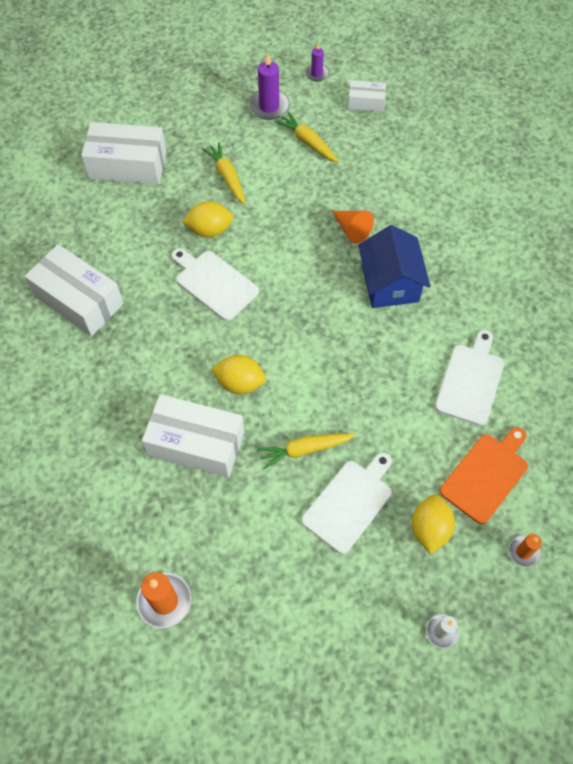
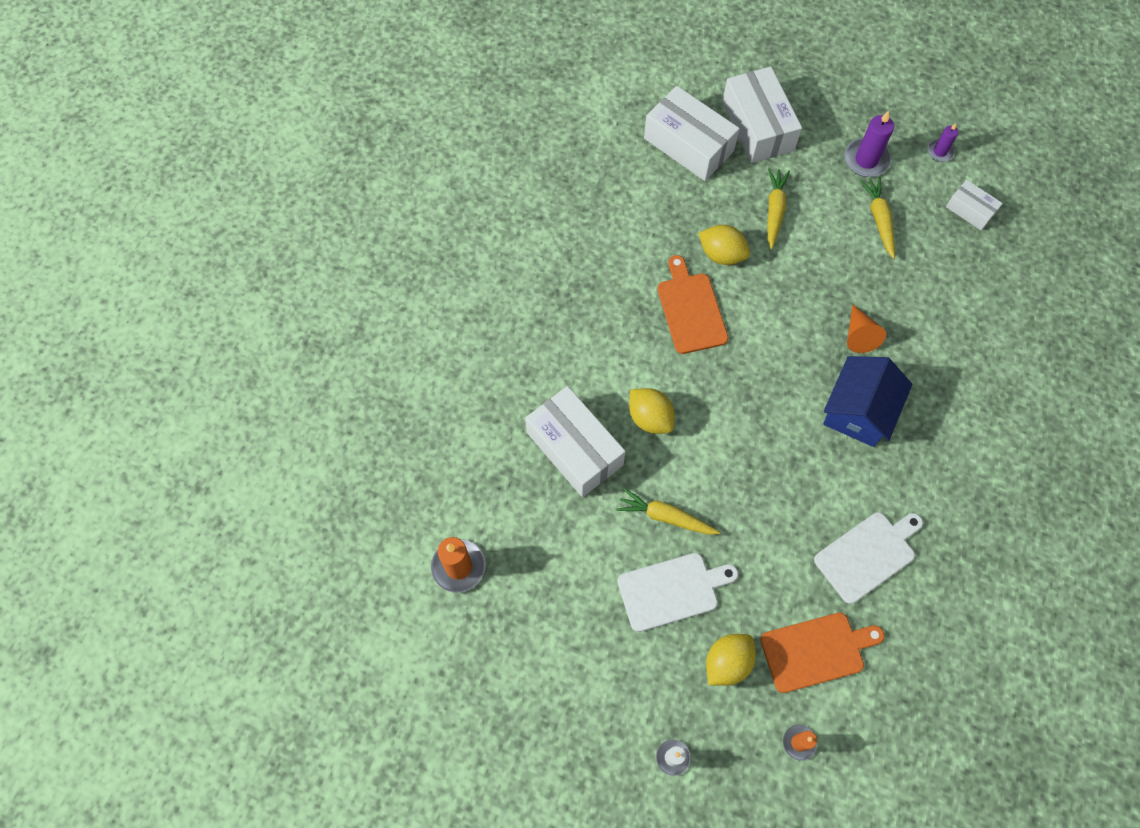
camera: 35 degrees right, 5 degrees up
white box [25,244,123,336] -> white box moved to [722,66,802,163]
white cutting board [172,248,259,321] -> orange cutting board [657,255,728,354]

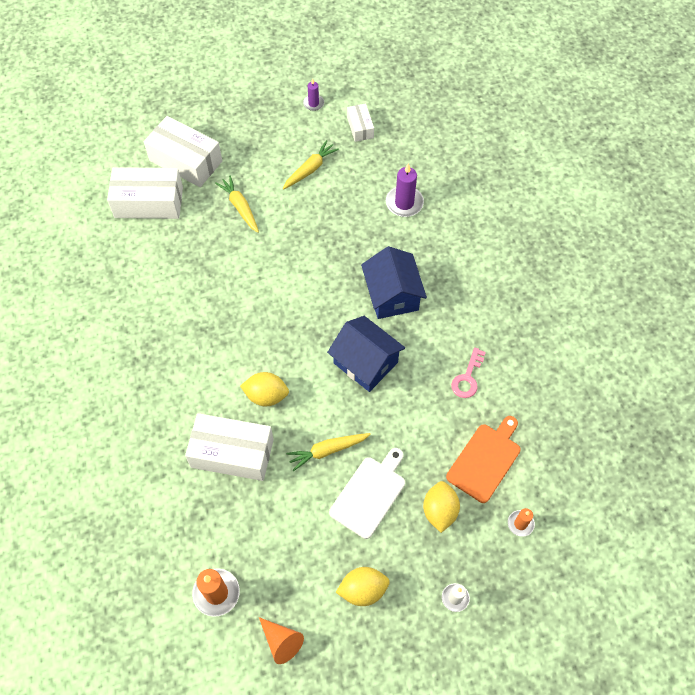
camera: 40 degrees left, 5 degrees down
orange cutting board [657,255,728,354] -> none
yellow lemon [698,225,750,265] -> yellow lemon moved to [336,567,390,606]
white cutting board [814,512,923,604] -> pink key [451,347,486,398]
purple candle [844,111,894,177] -> purple candle moved to [386,163,424,217]
orange cone [847,305,886,353] -> orange cone moved to [259,617,304,664]
yellow carrot [859,177,895,259] -> yellow carrot turned 90 degrees clockwise [283,140,339,189]
white box [946,180,1003,230] -> white box turned 75 degrees clockwise [347,103,374,142]
none -> blue house [327,316,405,392]

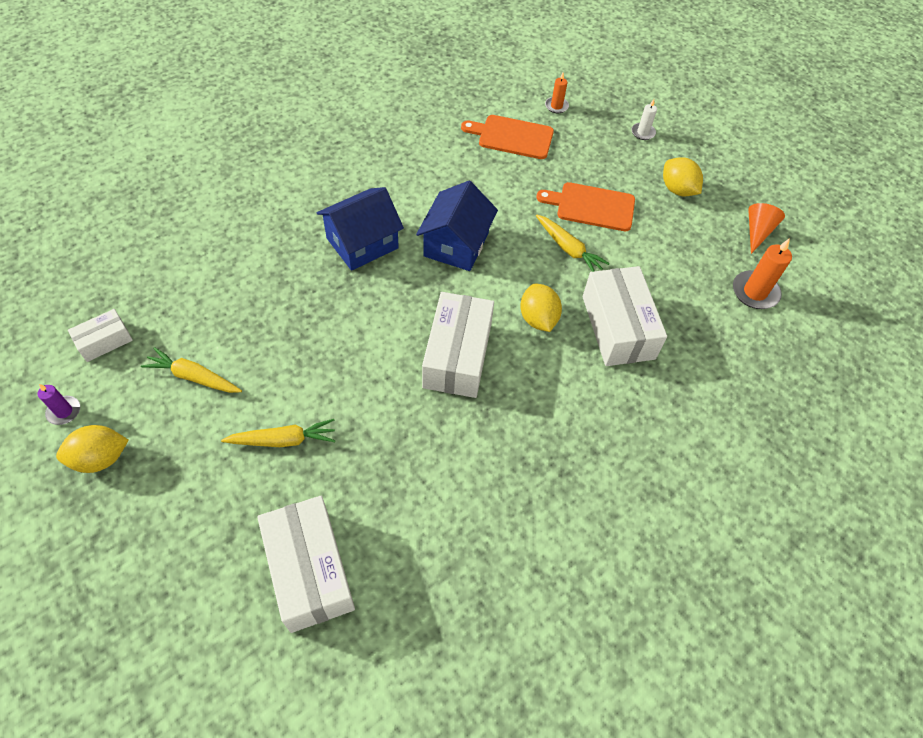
camera: 115 degrees left, 5 degrees down
white box [144,116,222,187] -> white box moved to [422,292,494,398]
yellow carrot [215,176,259,233] -> yellow carrot turned 135 degrees counterclockwise [221,419,335,447]
white cutting board [329,448,405,539] -> orange cutting board [536,182,635,231]
purple candle [386,163,424,217] -> none
yellow lemon [423,481,460,533] -> yellow lemon moved to [56,425,129,473]
pink key [451,347,486,398] -> none

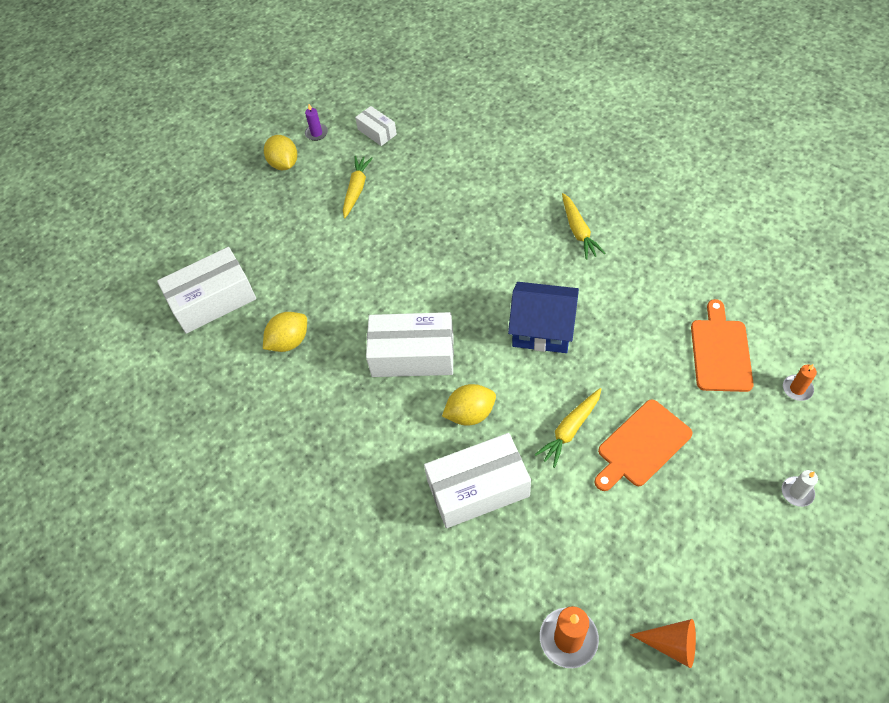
camera: 90 degrees right, 0 degrees up
yellow carrot [221,419,335,447] -> yellow carrot moved to [562,193,605,260]
blue house [317,187,404,271] -> none
orange cutting board [536,182,635,231] -> orange cutting board turned 135 degrees counterclockwise [594,399,692,491]
yellow lemon [663,157,703,196] -> yellow lemon moved to [263,312,307,352]

